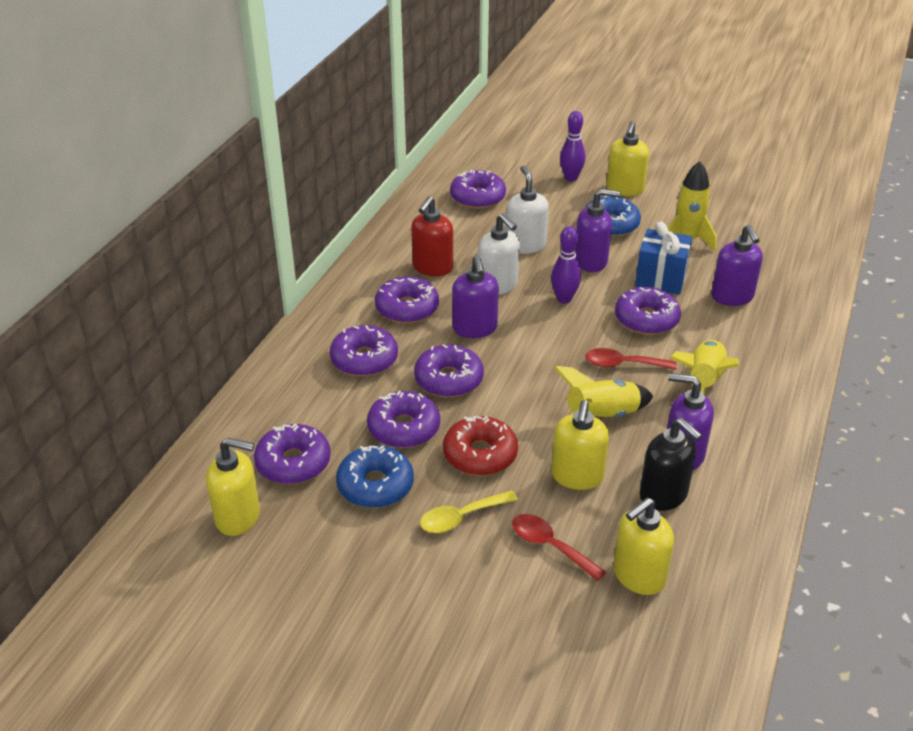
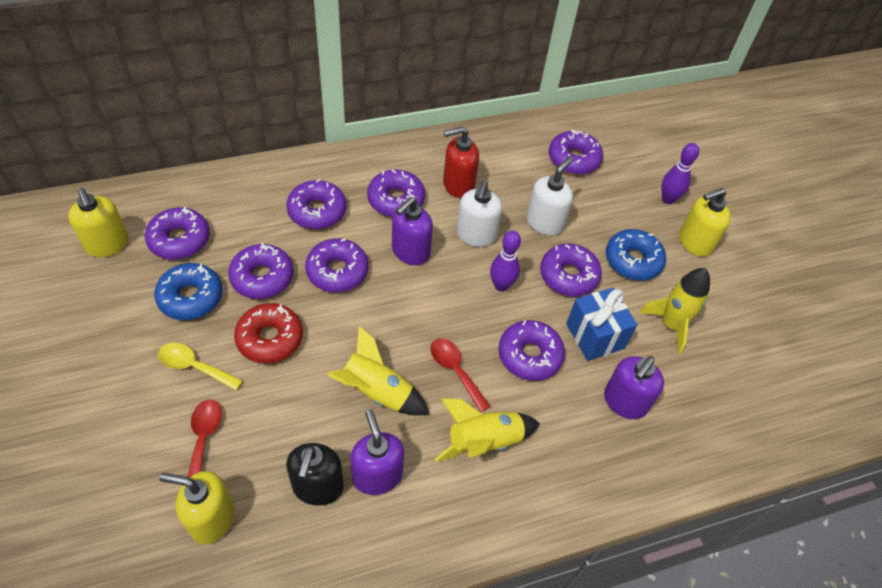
camera: 45 degrees right, 15 degrees up
yellow soap dispenser [551,400,609,490] -> none
purple soap dispenser [575,189,621,272] -> purple donut [540,243,602,296]

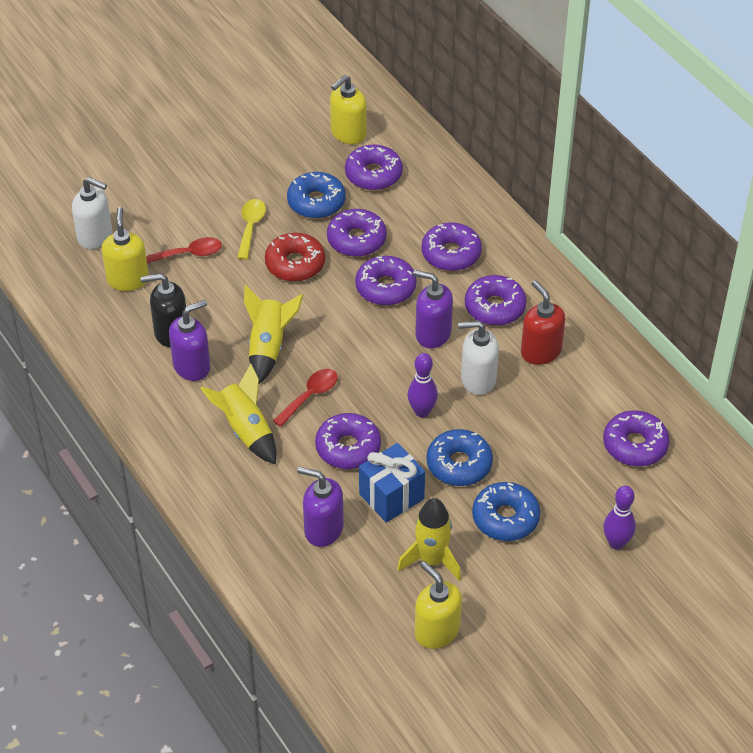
camera: 80 degrees right, 5 degrees down
white soap dispenser [527,156,574,236] -> white soap dispenser moved to [72,177,112,249]
purple donut [540,243,602,296] -> blue donut [427,429,493,486]
yellow soap dispenser [679,188,731,257] -> yellow soap dispenser moved to [415,561,462,649]

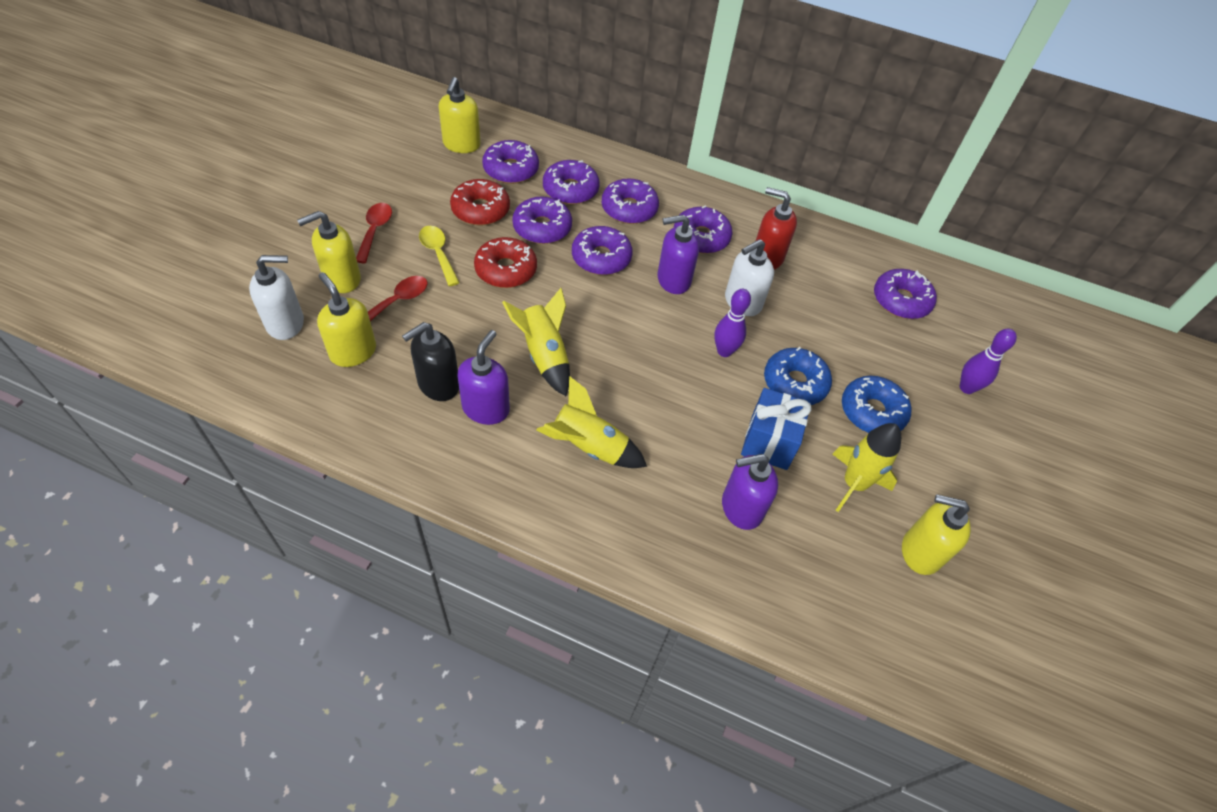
camera: 40 degrees left, 5 degrees up
red spoon [273,369,338,427] -> red spoon moved to [356,203,392,263]
blue donut [287,172,346,219] -> red donut [450,179,510,226]
purple donut [315,413,381,469] -> purple donut moved to [543,160,600,204]
none -> yellow soap dispenser [297,211,361,293]

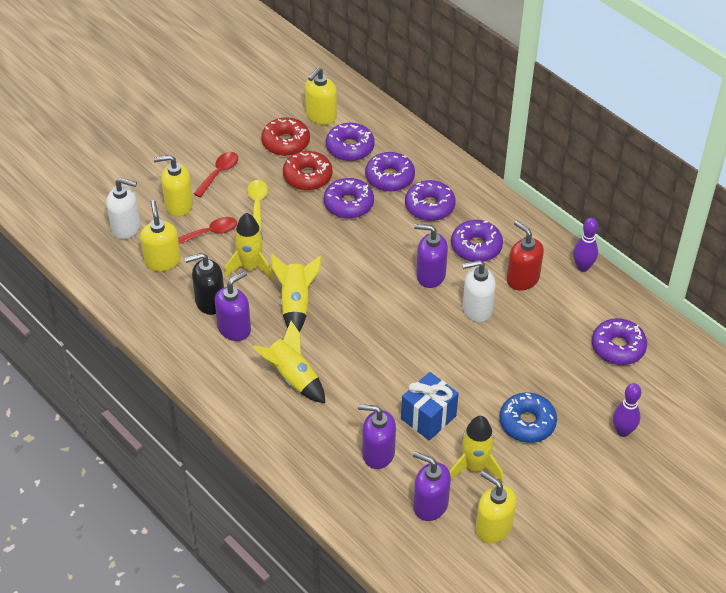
camera: 30 degrees right, 5 degrees down
red donut [474,237,537,288] -> red donut moved to [261,117,310,156]
purple donut [572,226,633,275] -> none
purple bowling pin [714,289,751,357] -> purple bowling pin moved to [573,218,598,272]
blue donut [764,347,832,405] -> none
none -> yellow rocket [225,213,274,280]
none -> purple soap dispenser [413,451,451,521]

